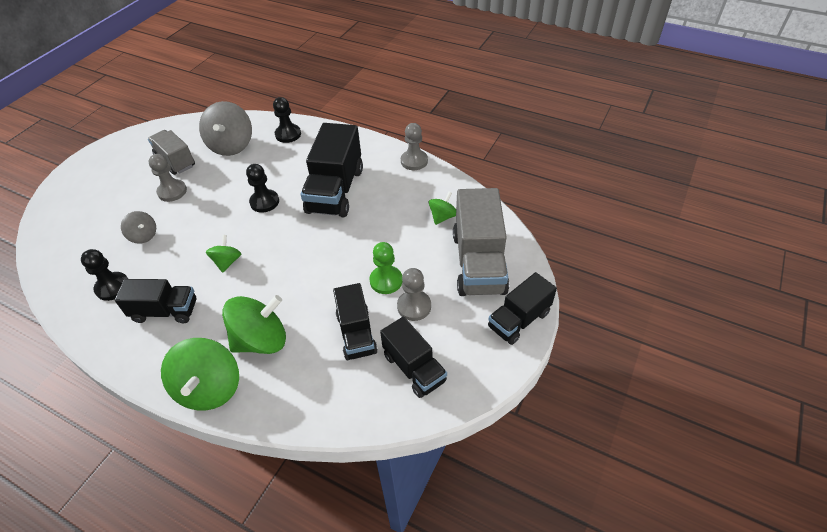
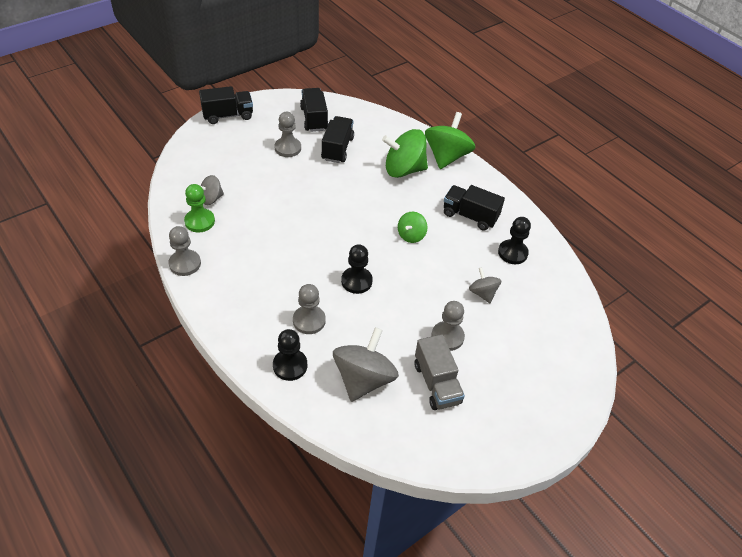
camera: 160 degrees left, 0 degrees up
black truck [301,123,363,217] -> none
green pawn [369,242,403,294] -> green pawn moved to [184,184,215,233]
green spinning top [429,191,456,225] -> grey spinning top [199,175,224,205]
grey truck [453,188,509,296] -> none
none -> grey pawn [293,284,326,334]

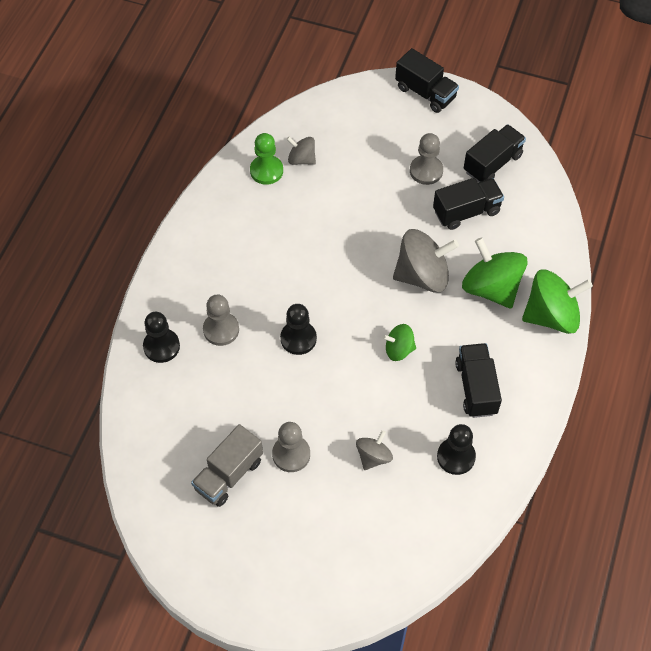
camera: 60 degrees right, 10 degrees up
grey pawn [169,226,201,276] -> none
grey spinning top [333,327,399,402] -> grey spinning top moved to [393,229,459,293]

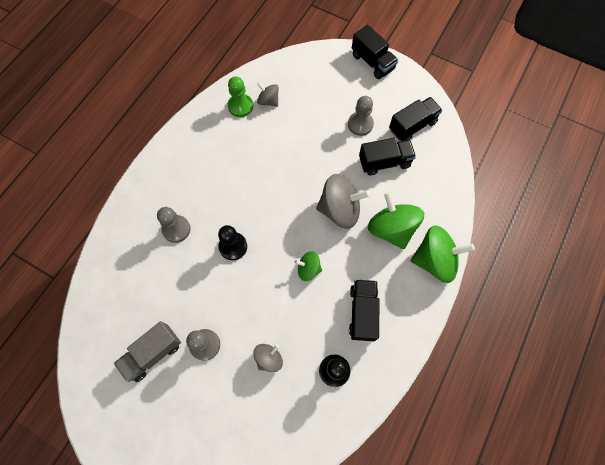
camera: 10 degrees right, 10 degrees up
black pawn [143,312,180,363] -> none

